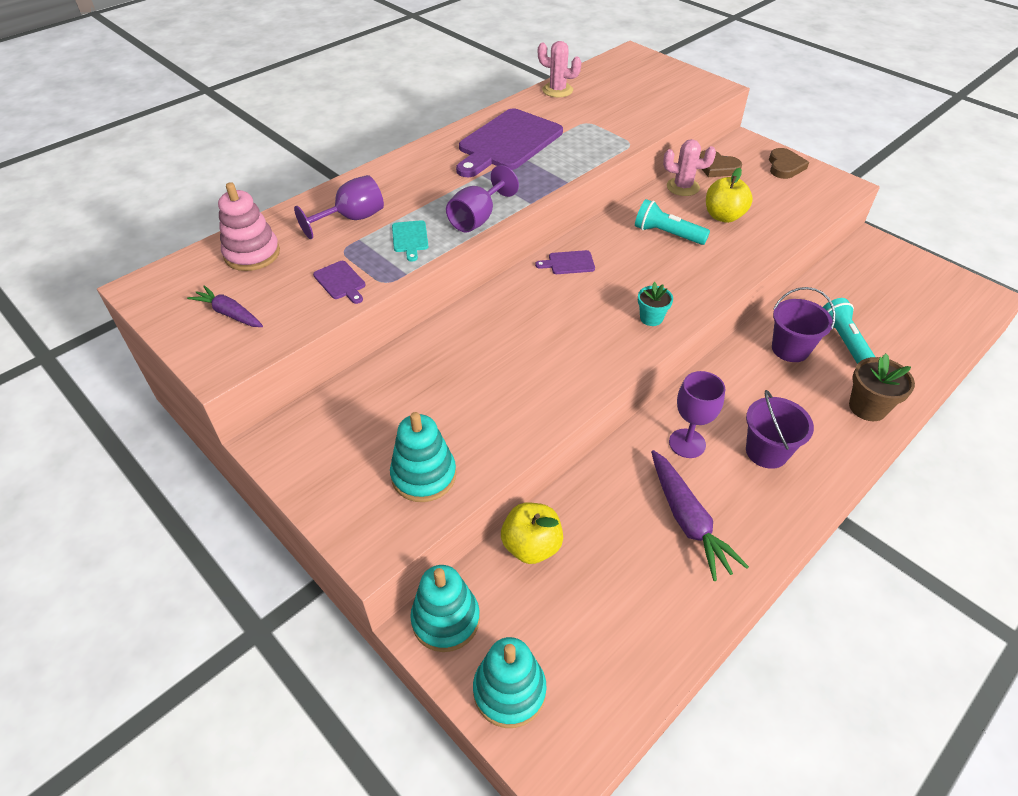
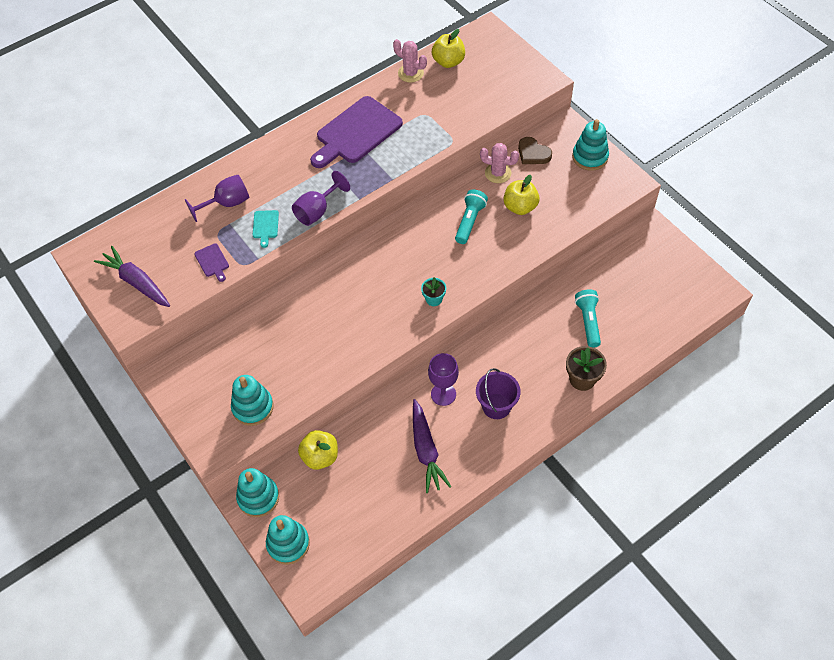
camera: 10 degrees right, 10 degrees up
purple carrot [187,285,263,327] -> purple carrot [94,246,170,307], size x1.59
pink stacking toy [218,182,280,271] -> none
purple cutting board [535,250,595,274] -> none
turquoise flashlight [635,199,710,245] -> turquoise flashlight turned 75 degrees clockwise [455,190,488,244]
brown heart [769,148,809,179] -> turquoise stacking toy [572,119,609,171]
purple bucket [772,287,835,362] -> none
none -> yellow apple [432,29,465,68]

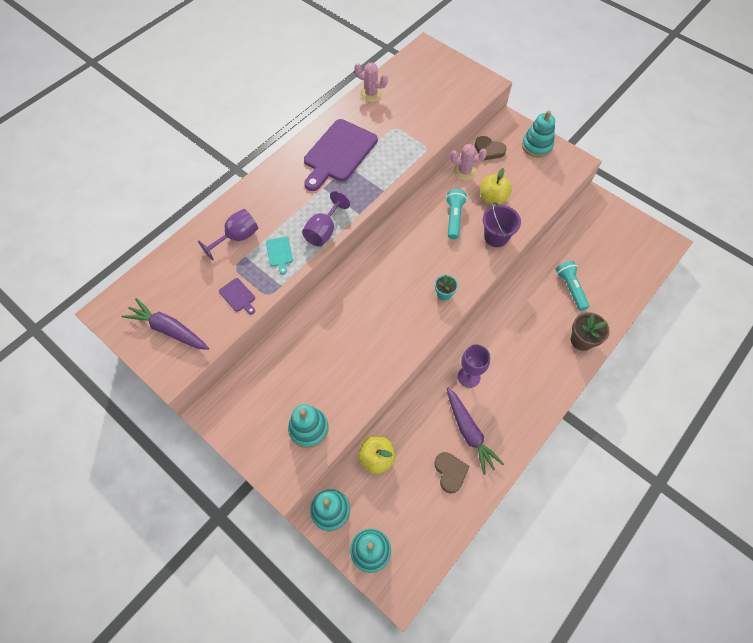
camera: 15 degrees left, 5 degrees up
yellow apple [432,29,465,68] -> none
purple bucket [476,368,521,419] -> purple bucket moved to [483,202,521,247]
none -> brown heart [434,452,470,494]

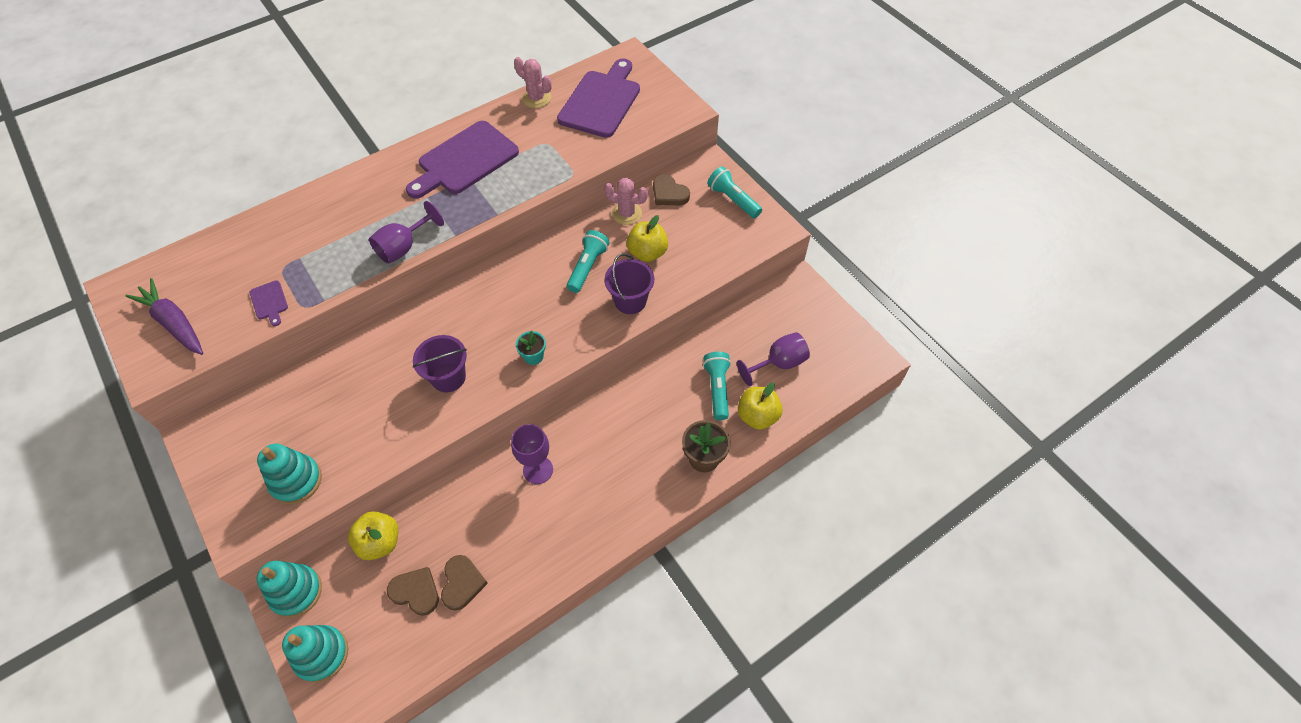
camera: 15 degrees right, 5 degrees down
purple goblet [198,209,258,260] -> purple goblet moved to [737,332,810,386]
turquoise cutting board [266,237,293,274] -> none
purple carrot [447,388,504,475] -> none
turquoise stacking toy [522,110,555,158] -> turquoise flashlight [707,166,762,218]
none -> brown heart [387,567,439,616]
none -> purple bucket [413,335,467,393]
none -> purple cutting board [557,59,640,138]
none -> yellow apple [738,382,782,430]

